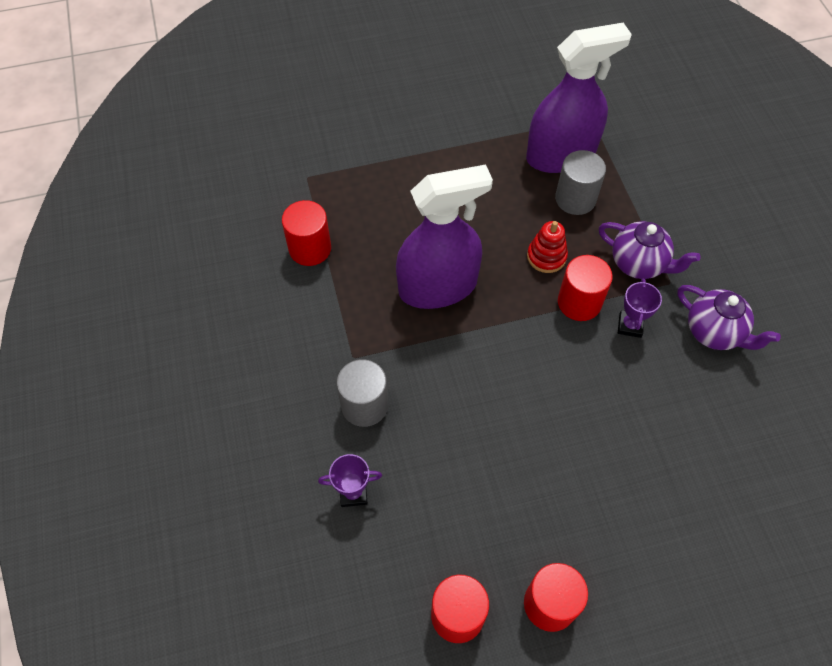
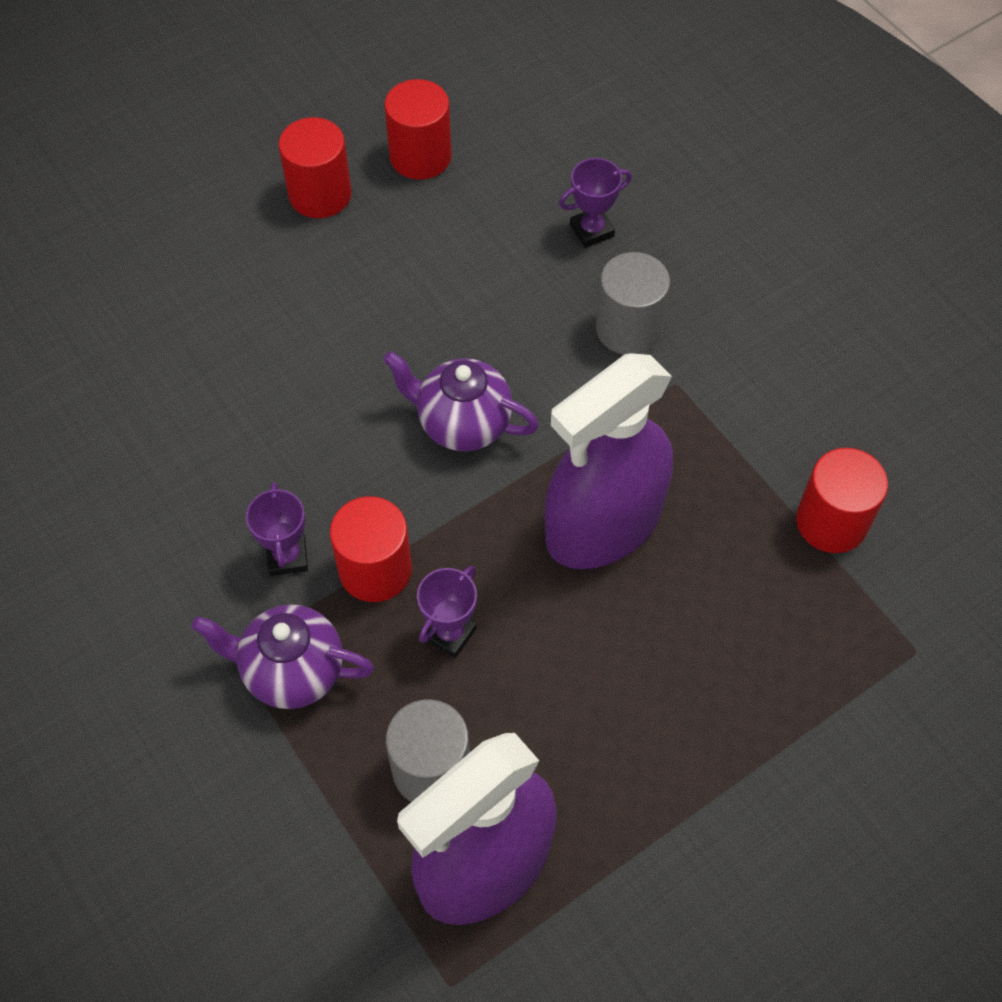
camera: 160 degrees right, 0 degrees up
red stacking toy [527,221,568,273] -> purple trophy [417,565,477,658]
purple teapot [677,285,781,350] -> purple teapot moved to [383,351,539,451]

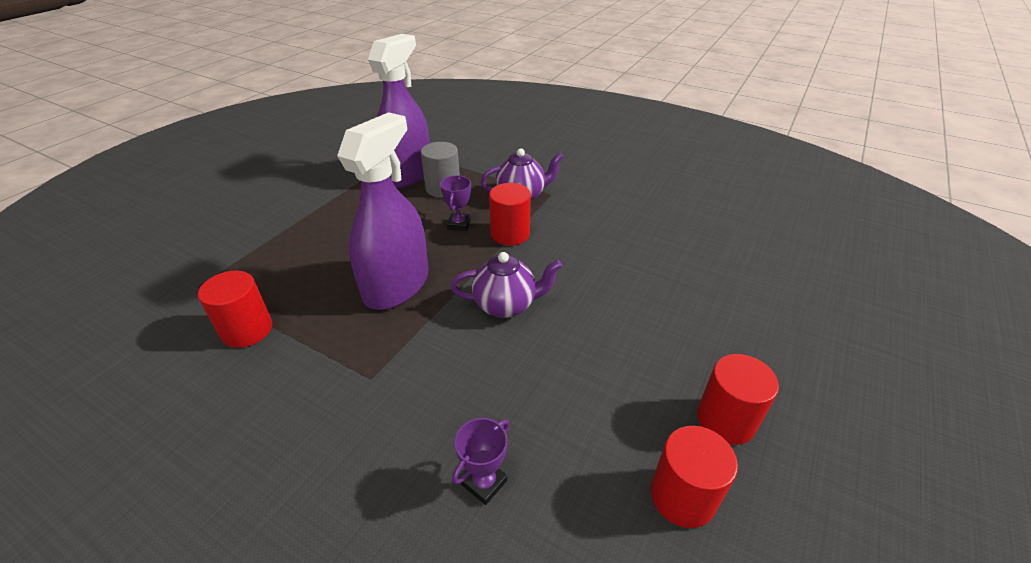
camera: 155 degrees right, 20 degrees down
purple trophy [246,482,308,576] -> none
grey cylinder [596,252,670,355] -> none

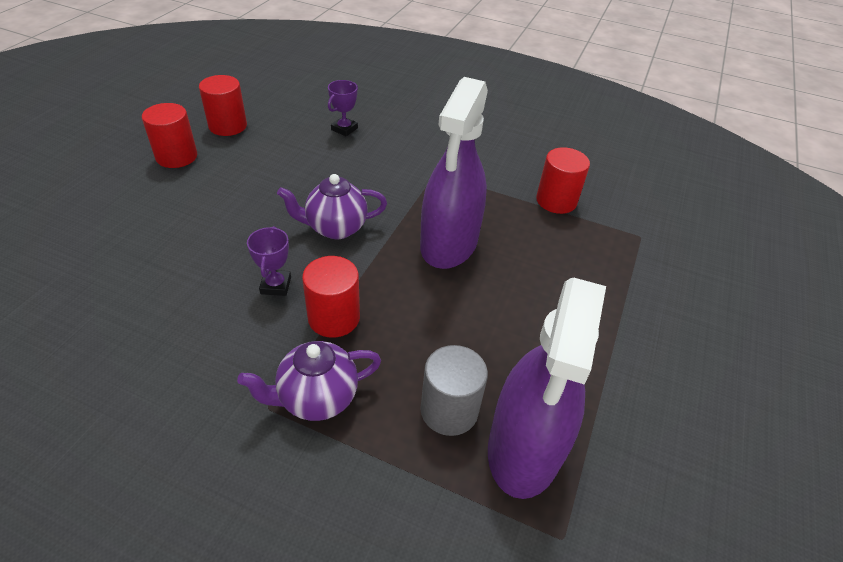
camera: 170 degrees right, 5 degrees up
purple trophy [440,175,471,231] -> purple trophy moved to [247,226,291,296]

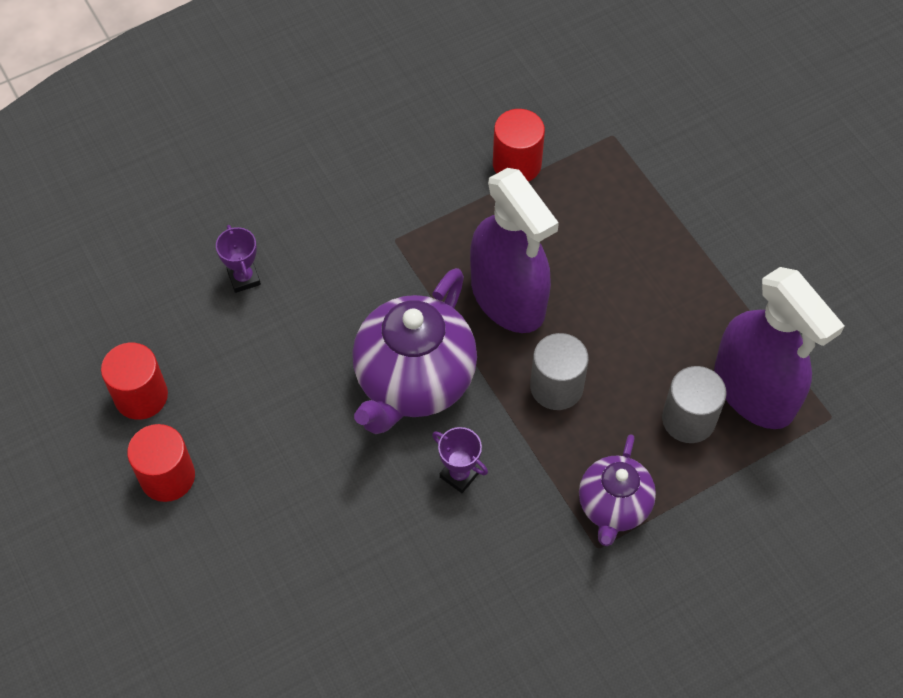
camera: 50 degrees left, 15 degrees up
purple teapot [277,174,387,239] -> purple teapot [352,268,477,434], size x1.69
red cylinder [302,256,360,338] -> none
none -> grey cylinder [530,333,589,410]

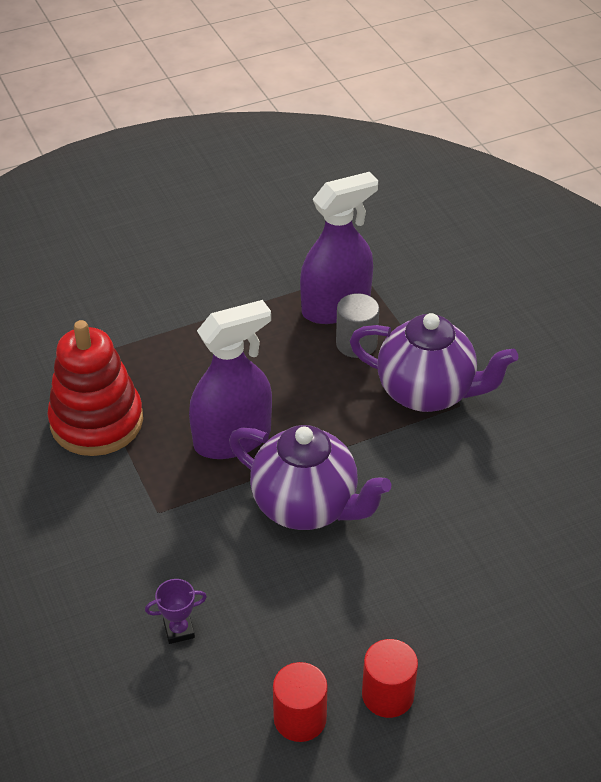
camera: 85 degrees left, 15 degrees down
purple trophy [432,427,488,493] -> none
red cylinder [493,109,545,182] -> red stacking toy [47,320,143,456]
grey cylinder [530,333,589,410] -> none
purple teapot [579,434,656,546] -> purple teapot [350,313,519,412], size x1.69

